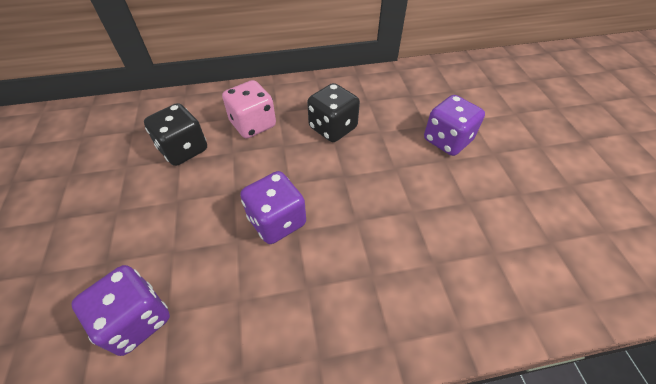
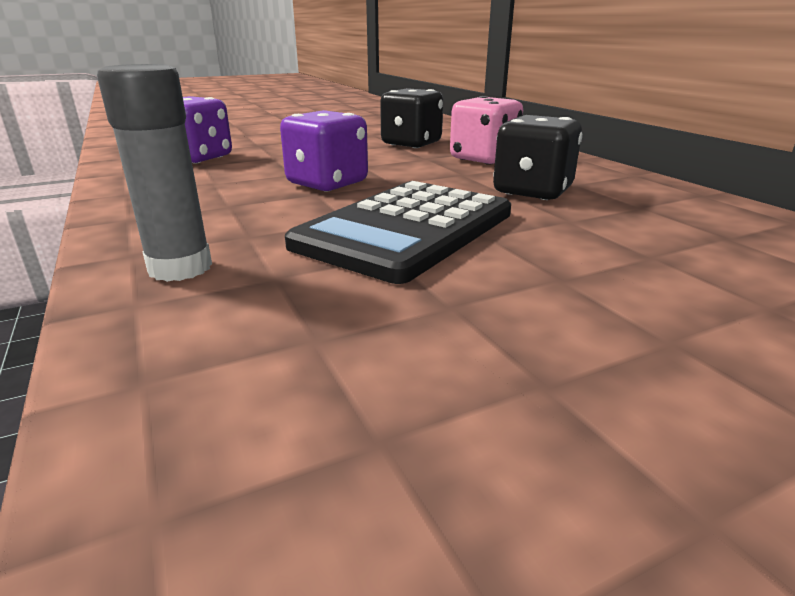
camera: 75 degrees right, 25 degrees down
purple dice [424,95,485,156] -> none
none -> grey glue stick [97,64,212,282]
none -> black calculator [285,181,511,284]

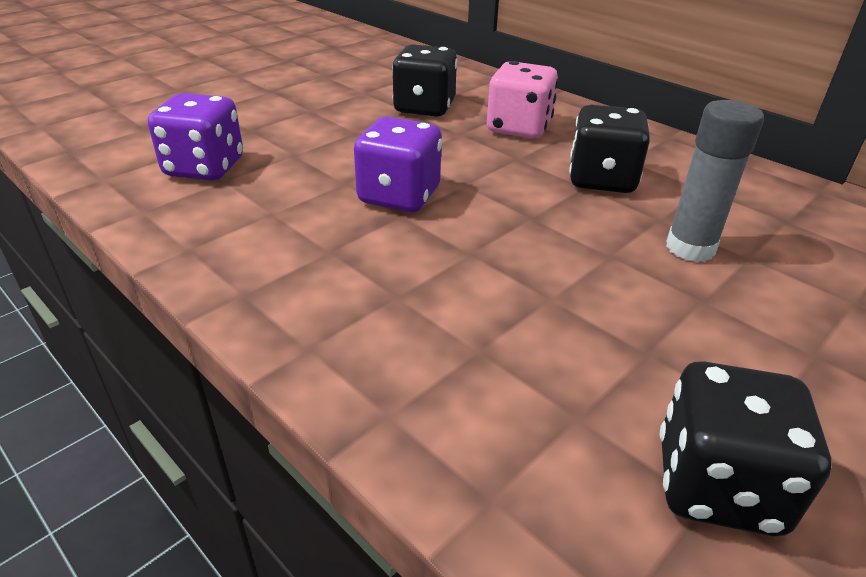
camera: 20 degrees left, 10 degrees up
grey glue stick [97,64,212,282] -> grey glue stick moved to [666,100,764,262]
black calculator [285,181,511,284] -> none
none -> black dice [660,361,831,536]

